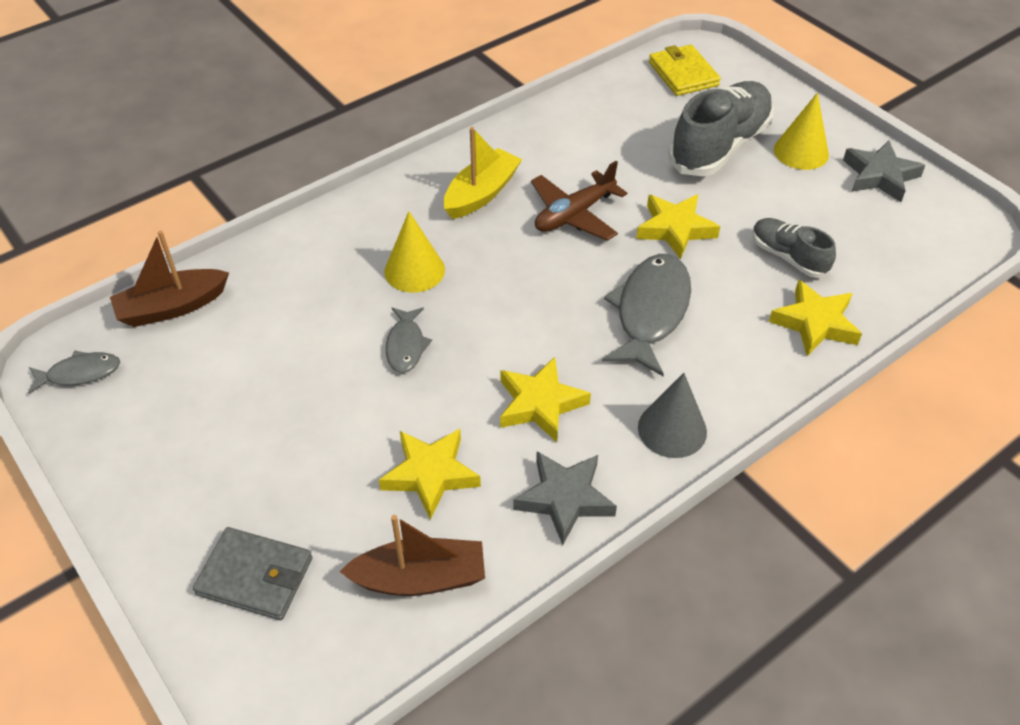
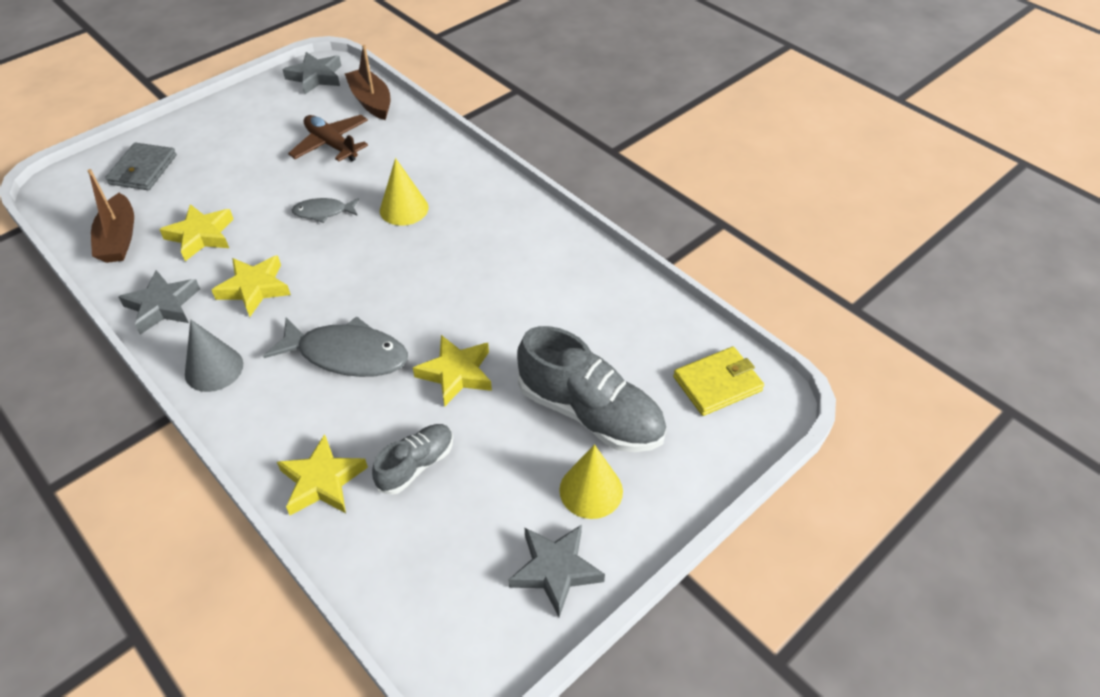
camera: 85 degrees right, 0 degrees up
grey fish [28,351,121,394] -> grey star [282,52,341,95]
yellow boat [444,127,522,219] -> none
brown plane [531,161,627,241] -> brown plane moved to [288,115,368,162]

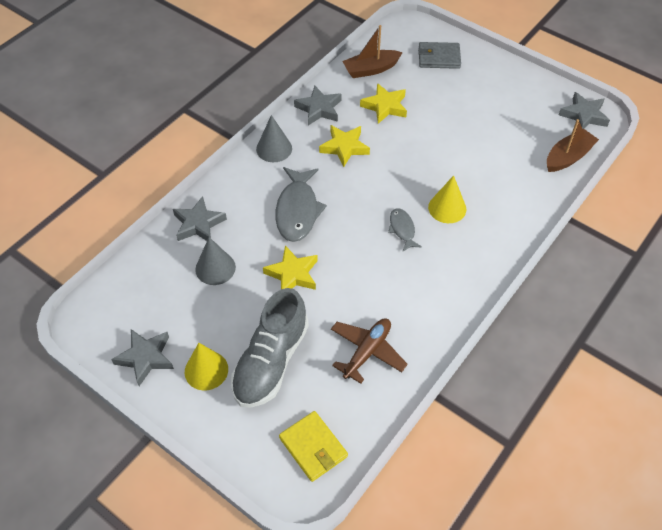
camera: 80 degrees right, 5 degrees up
yellow star [277,434,368,515] -> grey star [173,196,227,241]
brown plane [288,115,368,162] -> brown plane moved to [331,318,408,384]
grey fish [292,198,359,223] -> grey fish moved to [388,208,422,251]
grey shoe [372,424,453,495] -> grey cone [195,237,236,285]

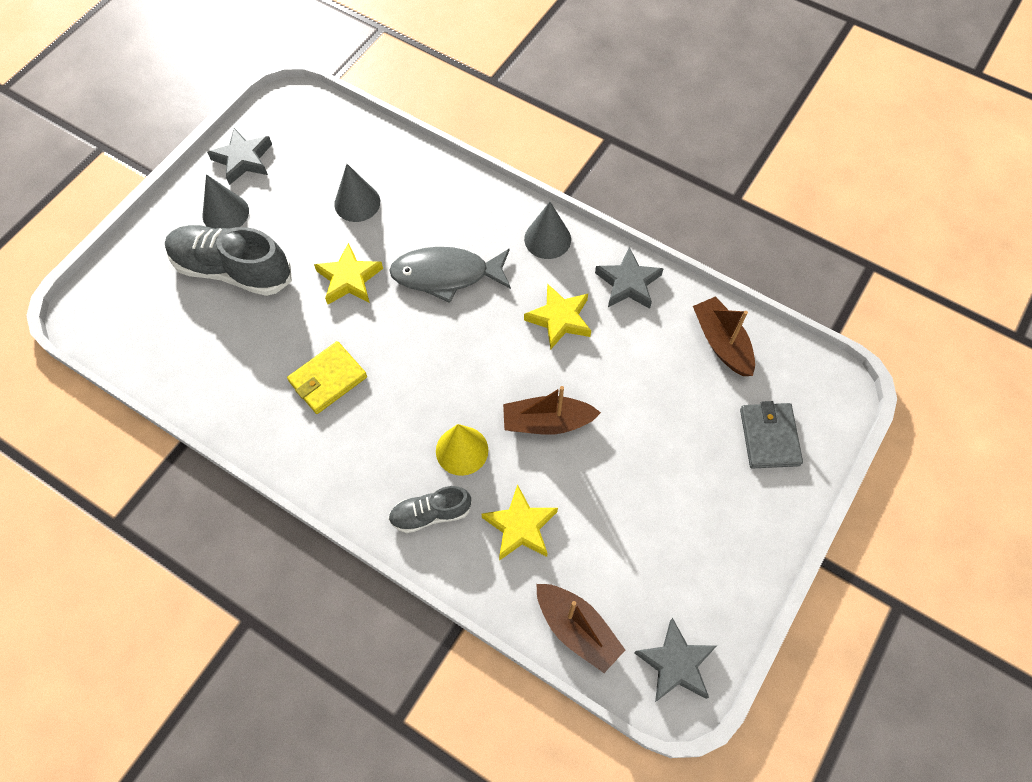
camera: 85 degrees right, 10 degrees up
grey star [173,196,227,241] -> none
yellow cone [185,343,228,391] -> grey cone [203,174,249,229]
yellow wallet [279,411,348,482] -> yellow wallet moved to [287,341,367,414]
brown plane [331,318,408,384] -> none
yellow star [360,83,407,124] -> yellow star moved to [481,484,558,561]
grey fish [388,208,422,251] -> none
none -> grey shoe [388,486,472,533]
none -> brown boat [503,386,601,435]

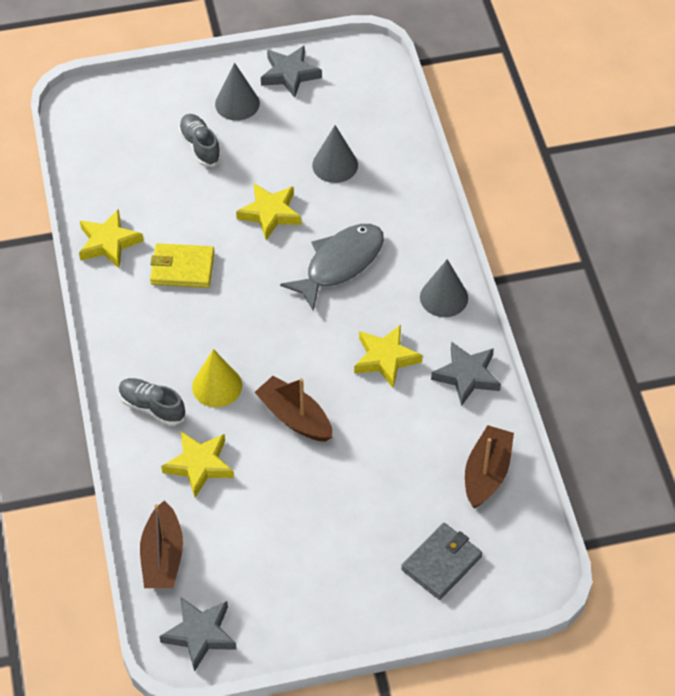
camera: 45 degrees right, 10 degrees down
grey shoe [165,225,292,296] -> grey shoe [178,114,221,166], size x0.55
grey fish [389,247,511,303] -> grey fish turned 90 degrees clockwise [280,224,384,311]
none -> yellow star [79,209,144,268]

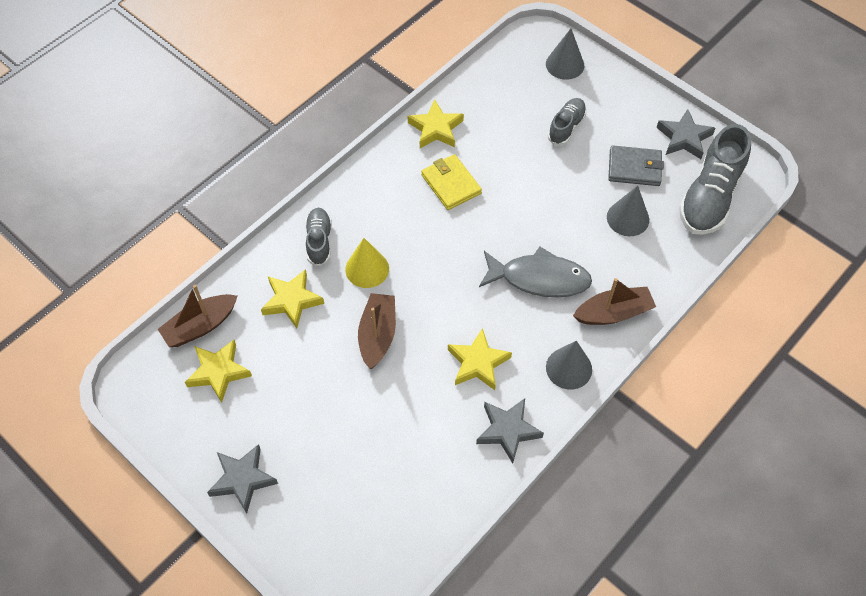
camera: 55 degrees right, 5 degrees up
grey star [159,597,237,672] -> grey star moved to [207,444,278,514]
grey cone [215,63,260,120] -> grey cone moved to [546,29,584,80]
yellow star [236,183,302,240] -> yellow star moved to [185,340,252,403]
grey wallet [401,523,482,600] -> grey wallet moved to [608,145,664,186]
brown boat [465,425,514,509] -> brown boat moved to [573,278,656,325]
none -> grey shoe [679,124,751,235]

